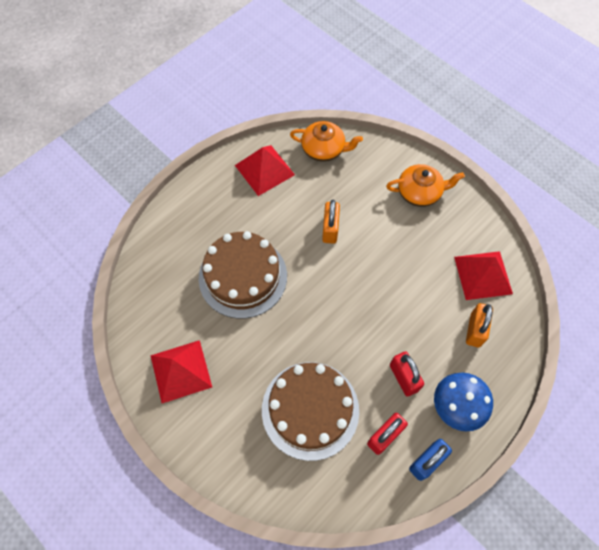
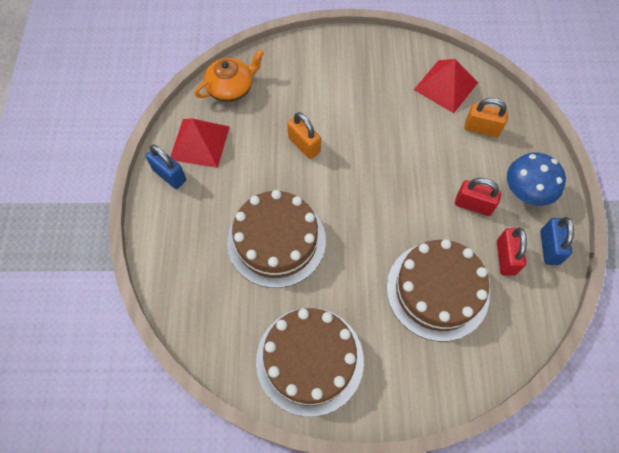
camera: 45 degrees left, 0 degrees up
red pyramid [150,340,212,403] -> brown cake [256,308,364,417]
orange teapot [386,164,465,207] -> none
orange padlock [466,303,493,347] -> orange padlock turned 45 degrees counterclockwise [464,98,508,137]
none -> blue padlock [146,144,186,189]

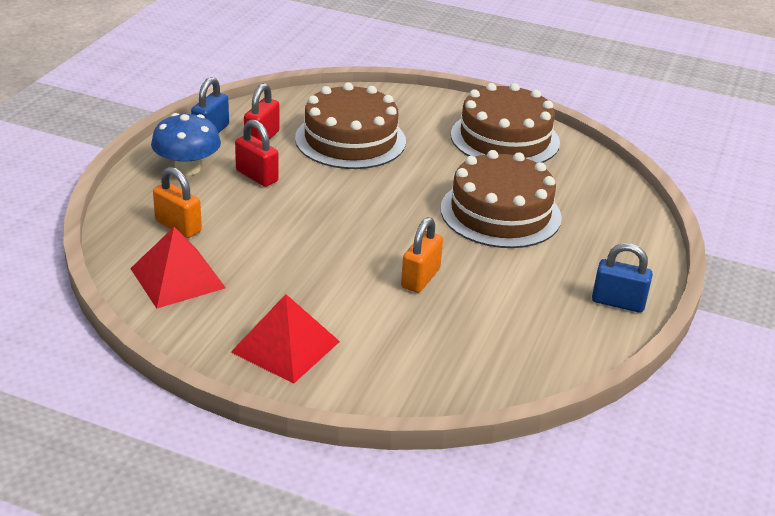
camera: 160 degrees left, 30 degrees down
blue padlock [146,144,186,189] -> blue padlock turned 45 degrees counterclockwise [592,243,653,313]
red pyramid [171,118,230,168] -> red pyramid moved to [231,294,340,384]
orange teapot [194,49,264,102] -> none
orange padlock [287,112,321,159] -> orange padlock turned 45 degrees clockwise [401,217,443,293]

